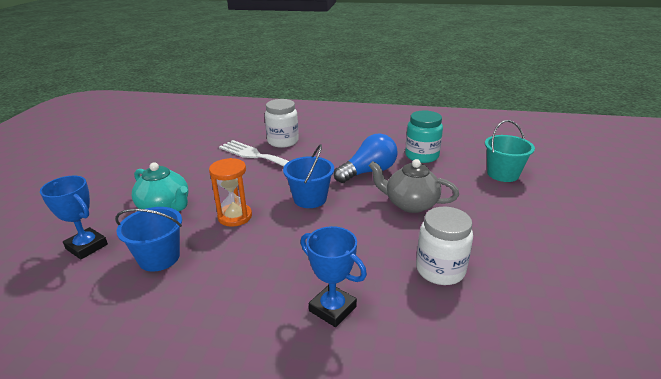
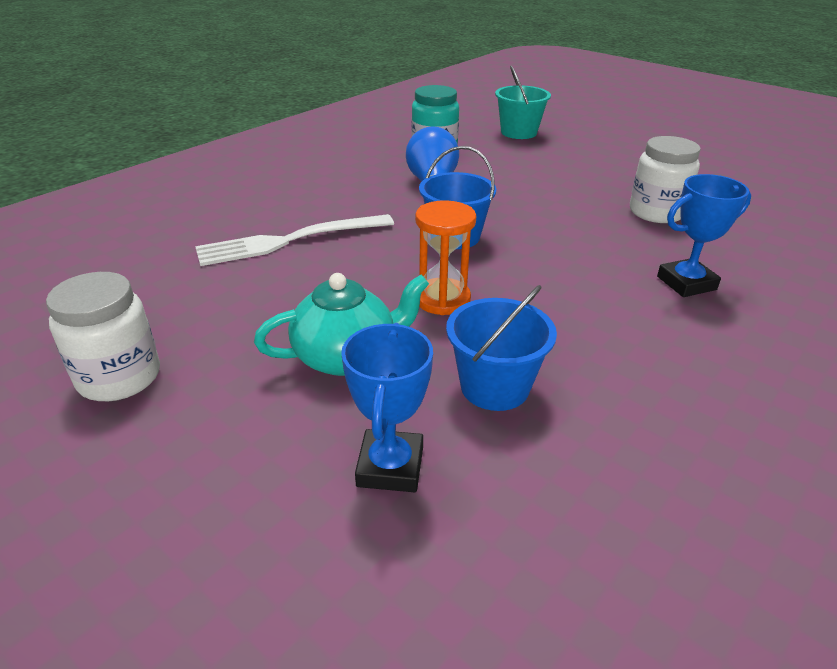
camera: 60 degrees left, 5 degrees up
blue trophy [40,176,108,259] -> blue trophy turned 60 degrees counterclockwise [341,323,433,492]
white jar [265,99,299,148] -> white jar moved to [46,272,160,401]
grey teapot [369,159,459,213] -> none

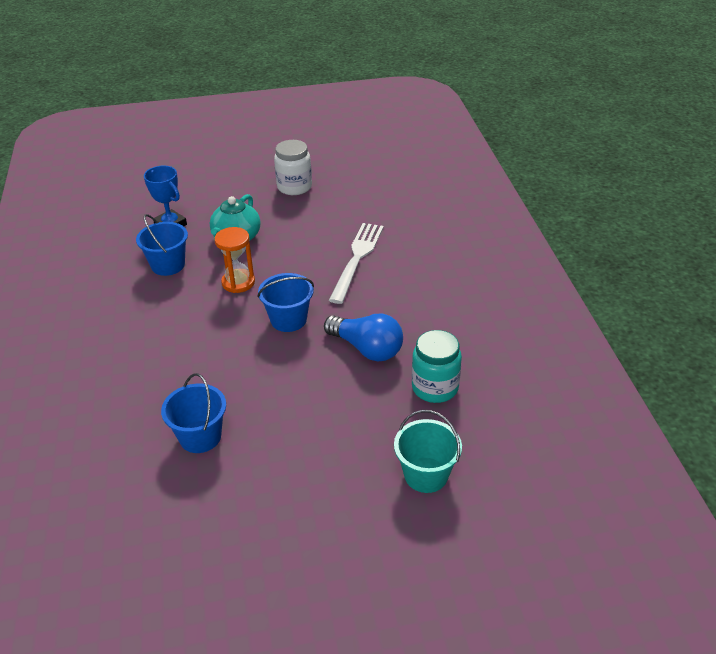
camera: 130 degrees right, 5 degrees up
white jar [630,136,701,223] -> blue bucket [161,373,226,453]
blue trophy [657,174,751,297] -> none

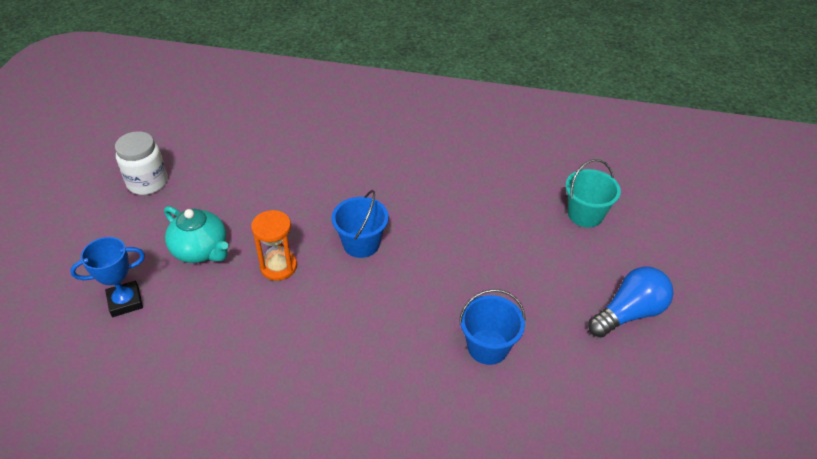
camera: 70 degrees left, 5 degrees up
blue bucket [136,214,188,276] -> none
blue light bulb [324,314,403,361] -> blue light bulb moved to [588,267,674,337]
white fork [329,223,384,304] -> none
turquoise jar [412,330,462,403] -> none

